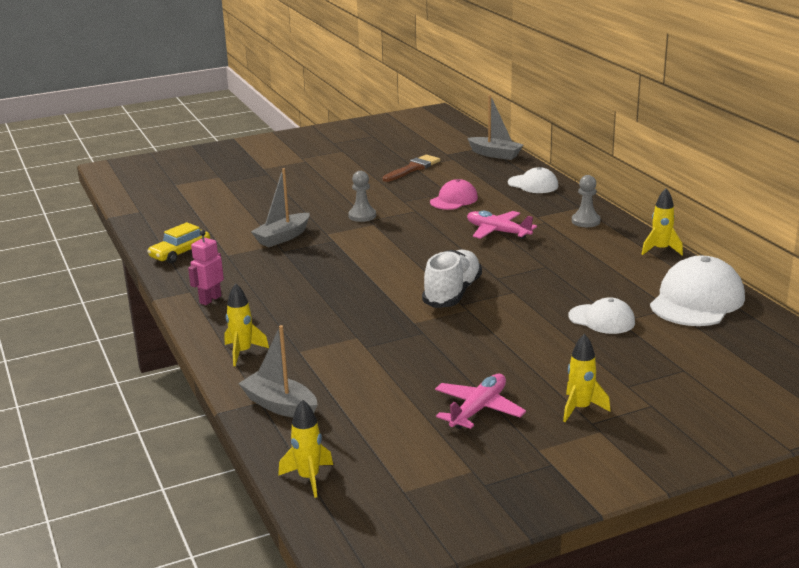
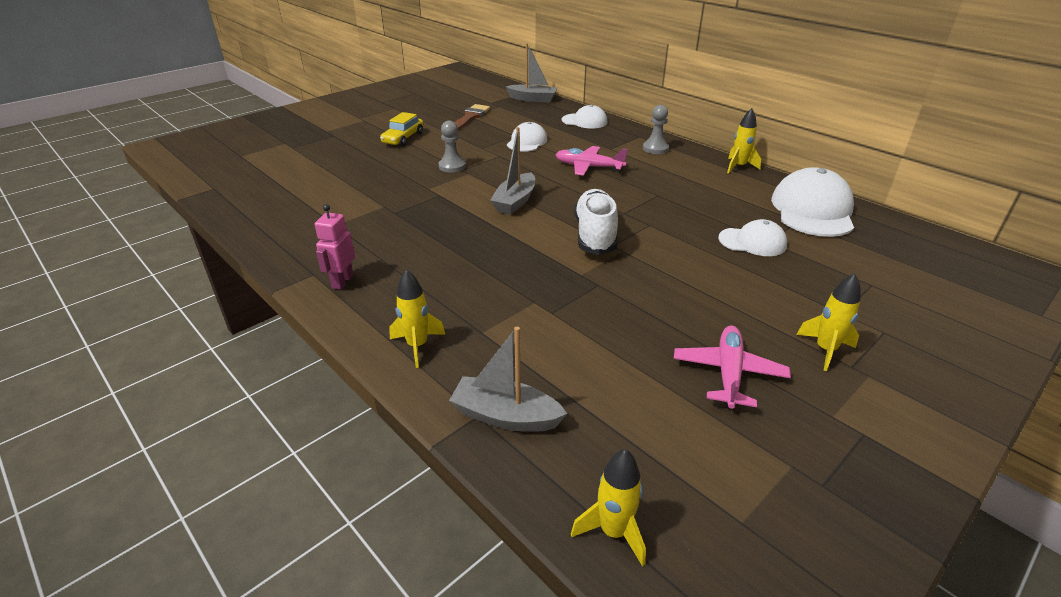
camera: 20 degrees left, 10 degrees up
yellow car [147,222,210,263] -> yellow car moved to [380,112,424,146]
grey boat [251,168,310,247] -> grey boat moved to [490,127,535,215]
pink cap [430,179,478,210] -> white cap [507,122,548,152]

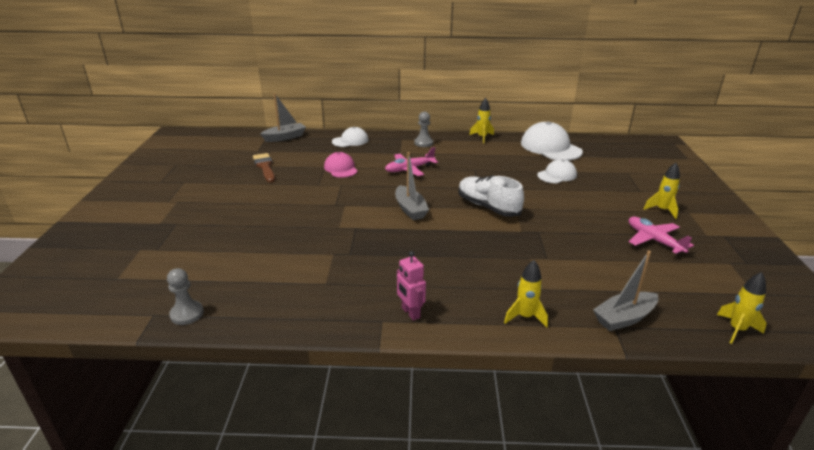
camera: 45 degrees left, 5 degrees down
yellow car [380,112,424,146] -> none
grey pawn [439,121,466,172] -> grey pawn moved to [167,268,204,325]
white cap [507,122,548,152] -> pink cap [324,152,358,178]

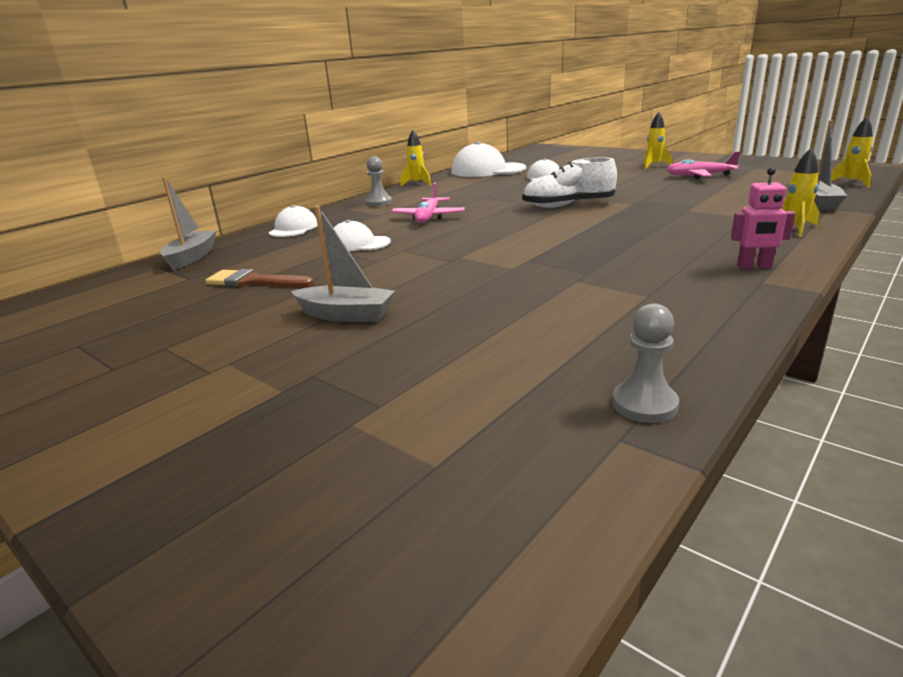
camera: 50 degrees left, 5 degrees down
pink cap [324,152,358,178] -> white cap [334,220,391,251]
grey boat [395,152,429,220] -> grey boat moved to [291,206,395,322]

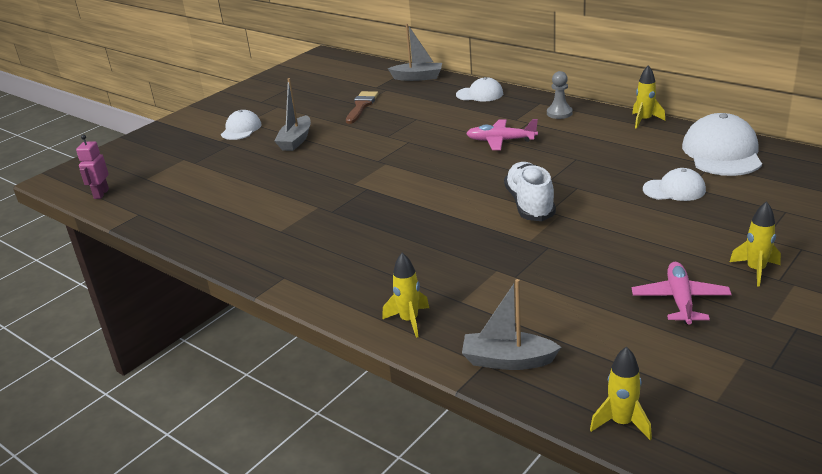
camera: 90 degrees right, 5 degrees up
white cap [334,220,391,251] -> white cap moved to [221,110,261,140]
grey pawn [612,303,679,423] -> none
pink robot [731,167,796,269] -> pink robot moved to [76,135,109,199]

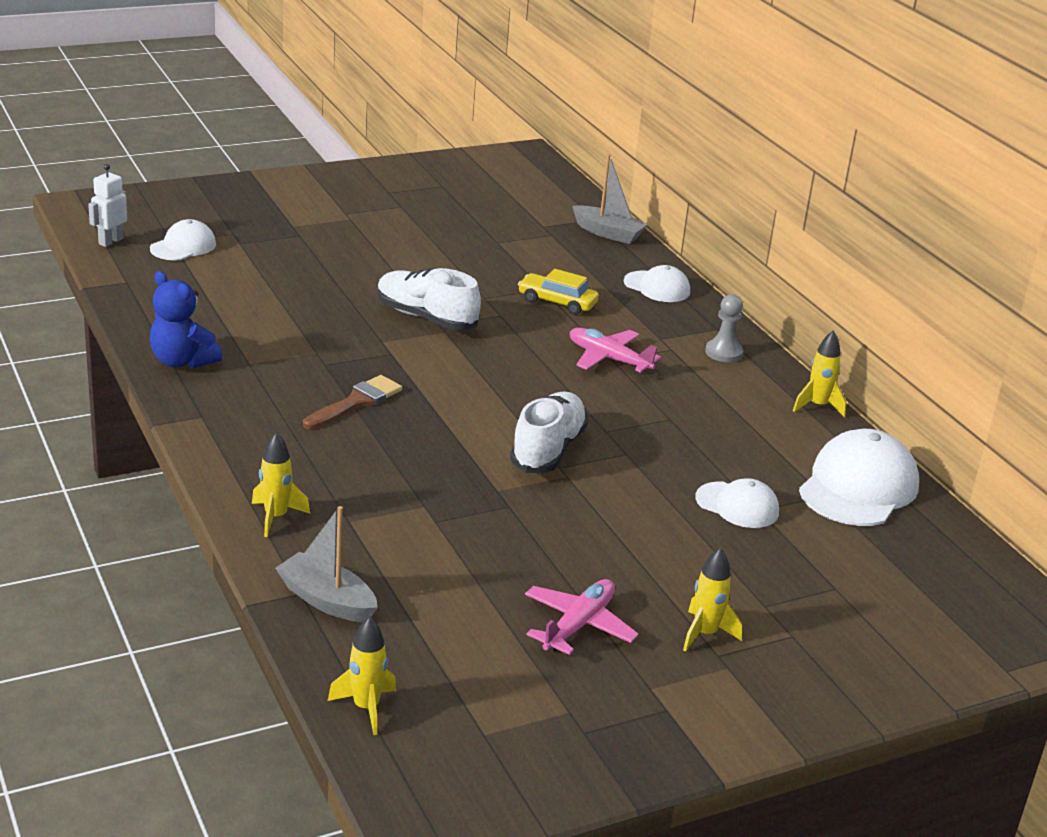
camera: 20 degrees right, 0 degrees up
pink robot [76,135,109,199] -> white robot [88,164,127,247]
white cap [221,110,261,140] -> white cap moved to [150,219,216,260]
grey boat [274,78,311,151] -> none
brown brush [346,91,378,124] -> brown brush moved to [303,375,402,429]
none -> blue teddy bear [150,271,222,369]
none -> white shoe [377,268,481,330]
none -> yellow car [518,269,599,315]

